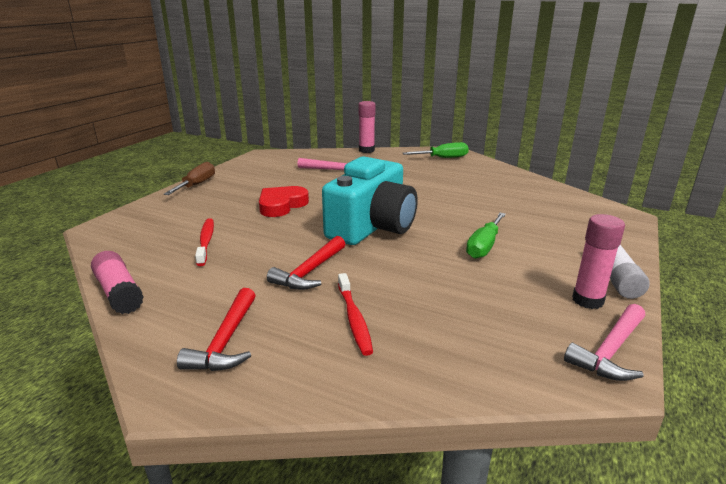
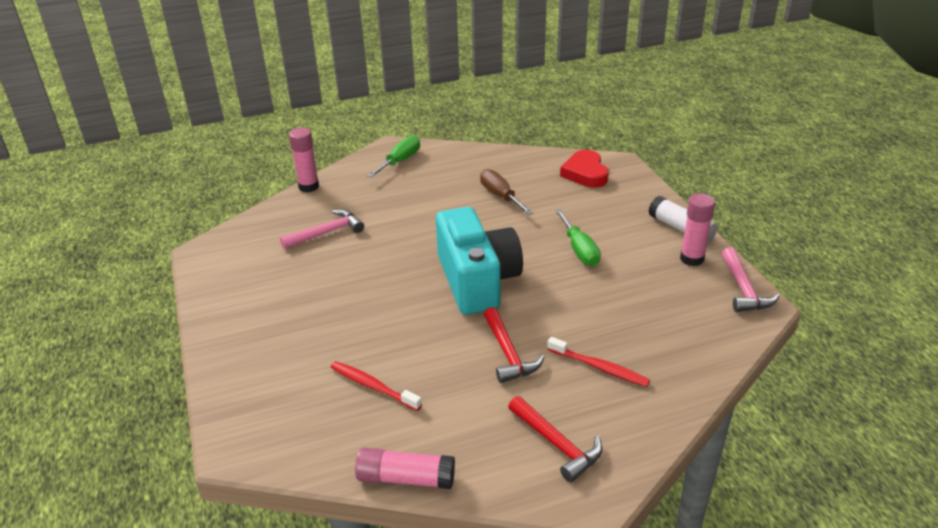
camera: 45 degrees left, 10 degrees up
brown screwdriver [164,162,215,195] -> brown screwdriver moved to [480,169,533,215]
red heart [259,186,309,217] -> red heart moved to [560,150,609,188]

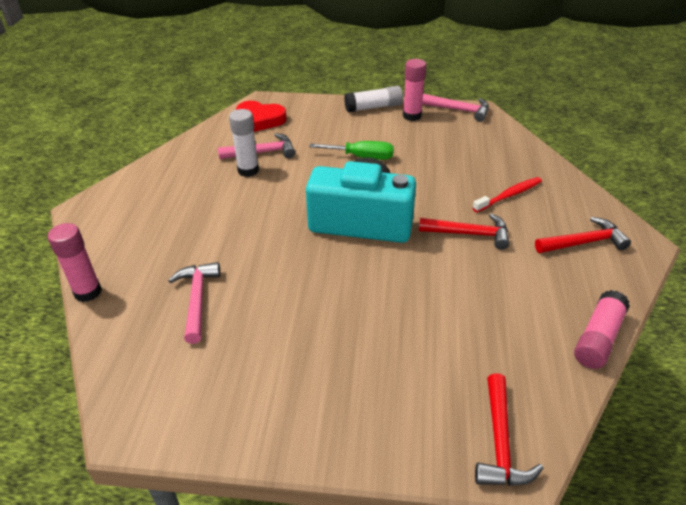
camera: 65 degrees left, 5 degrees up
red toothbrush [331,361,422,411] -> none
green screwdriver [367,136,420,178] -> none
brown screwdriver [480,169,533,215] -> white glue stick [229,109,259,177]
none -> pink hammer [218,133,295,159]
none -> red hammer [475,373,543,486]

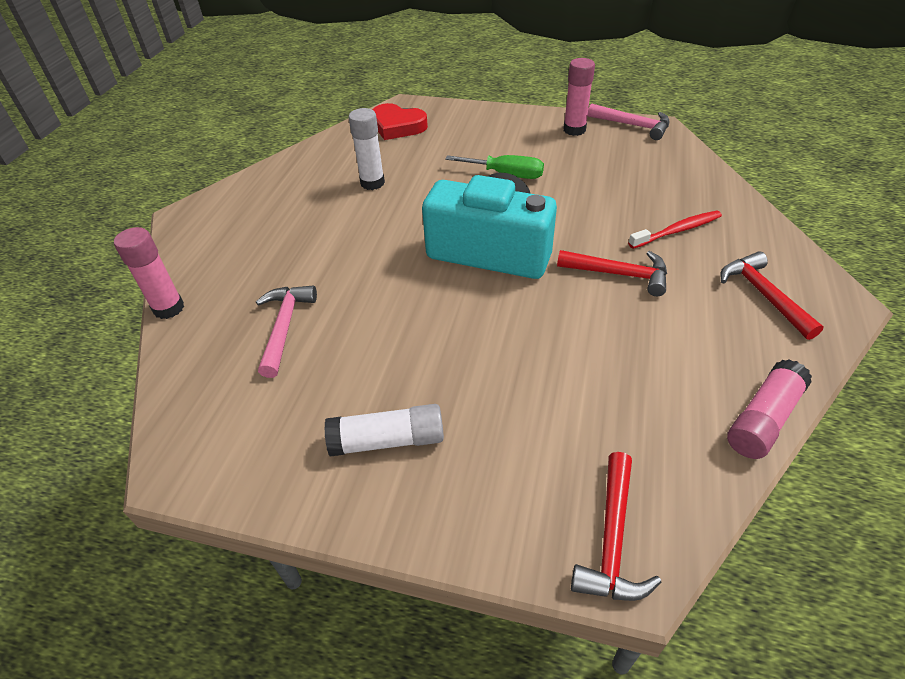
camera: 10 degrees right, 5 degrees up
pink hammer [218,133,295,159] -> none
white glue stick [344,86,403,112] -> white glue stick moved to [324,404,444,457]
red hammer [535,217,631,253] -> red hammer turned 105 degrees counterclockwise [721,251,824,340]

